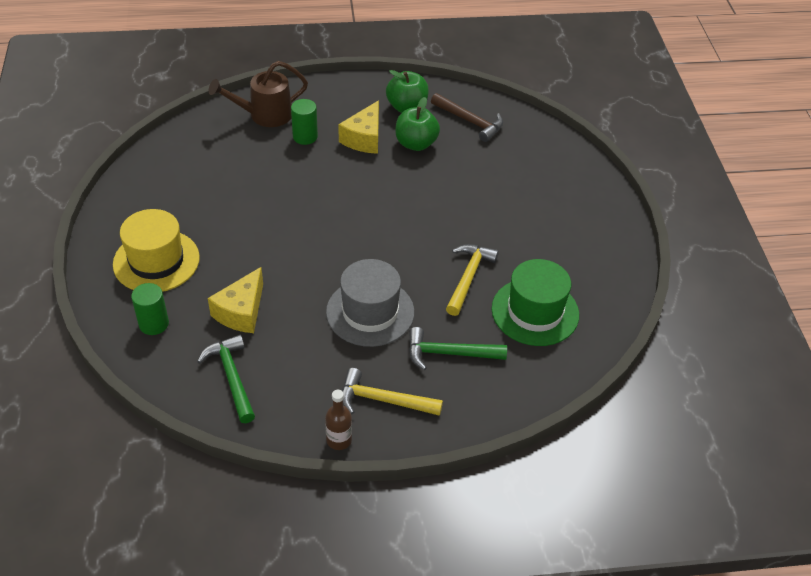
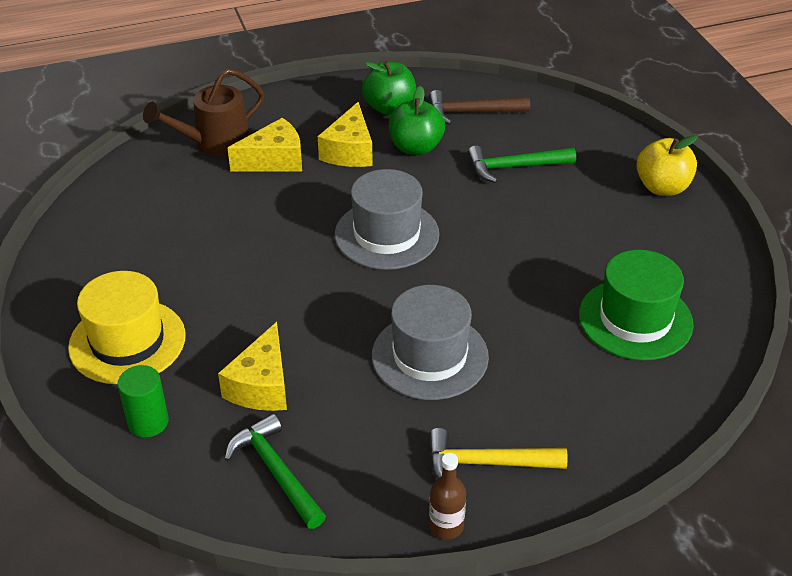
camera: 10 degrees left, 5 degrees down
green cylinder [291,99,318,145] -> yellow cheese [228,118,302,172]
green hammer [409,327,507,370] -> green hammer moved to [467,145,576,183]
brown hammer [431,93,503,142] -> brown hammer turned 150 degrees clockwise [429,90,530,125]
yellow hammer [446,244,499,316] -> none
none -> grey hat [335,169,439,270]
none -> yellow apple [636,135,698,196]

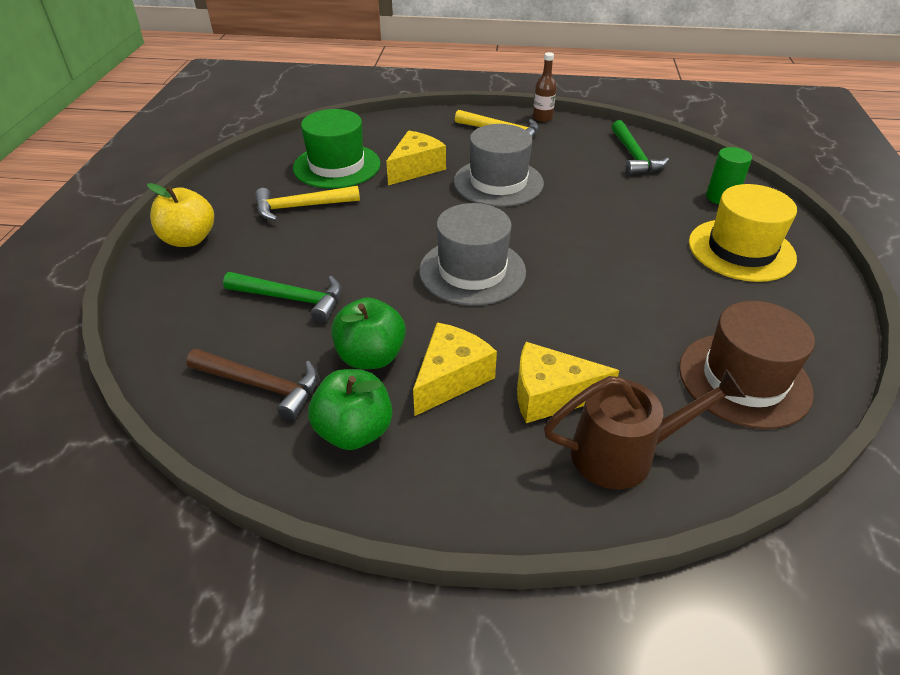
camera: 155 degrees left, 0 degrees up
yellow cheese [218,322,287,411] -> yellow cheese moved to [386,130,446,185]
none -> yellow hammer [255,186,360,221]
none -> brown hat [679,301,815,429]

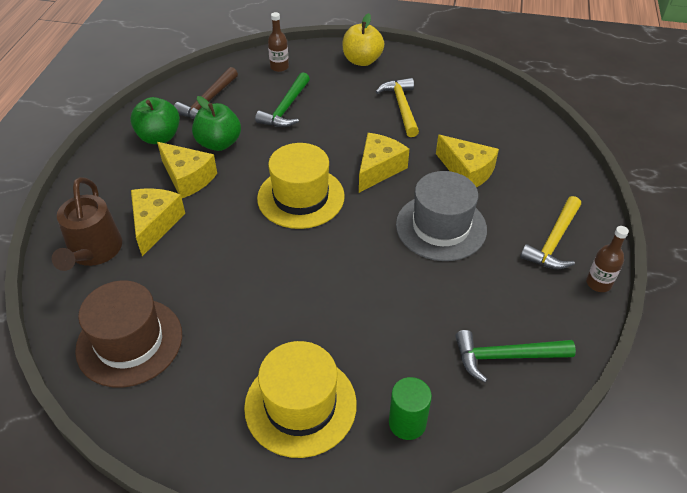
camera: 95 degrees right, 5 degrees up
green hat [293,109,381,189] -> none
grey hat [419,203,526,306] -> yellow hat [257,143,345,229]
none -> brown bottle [268,12,289,72]
none -> yellow cheese [359,133,409,193]

